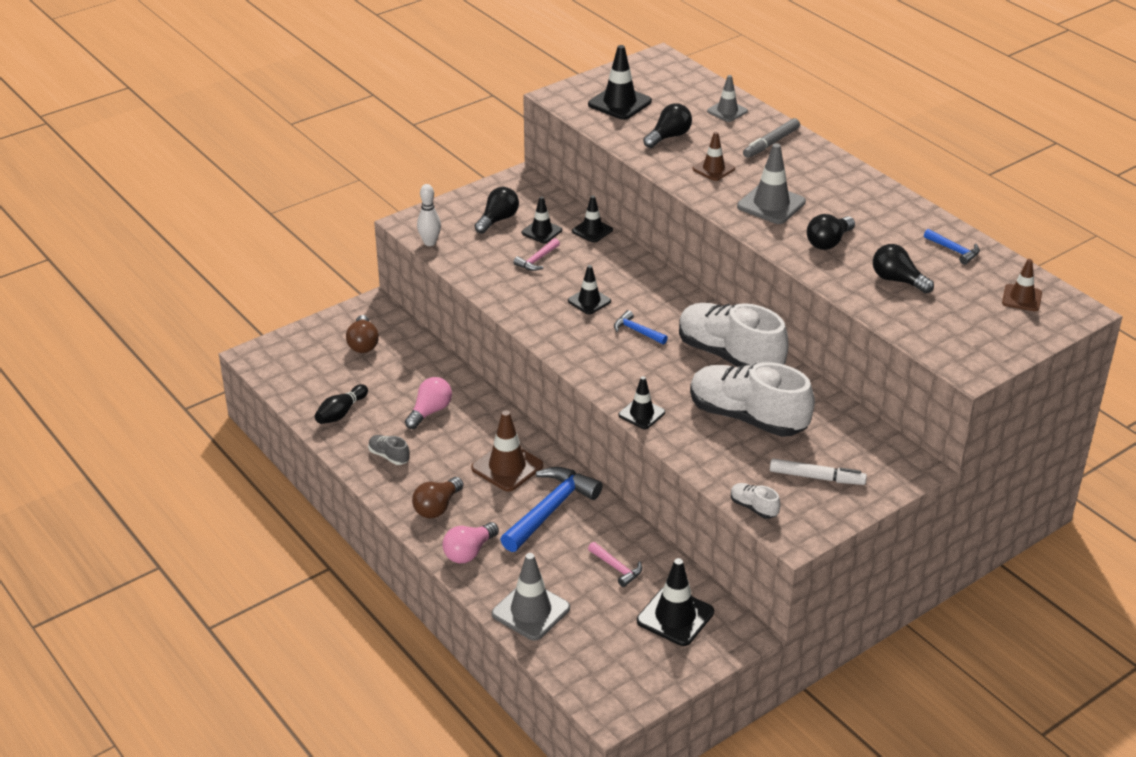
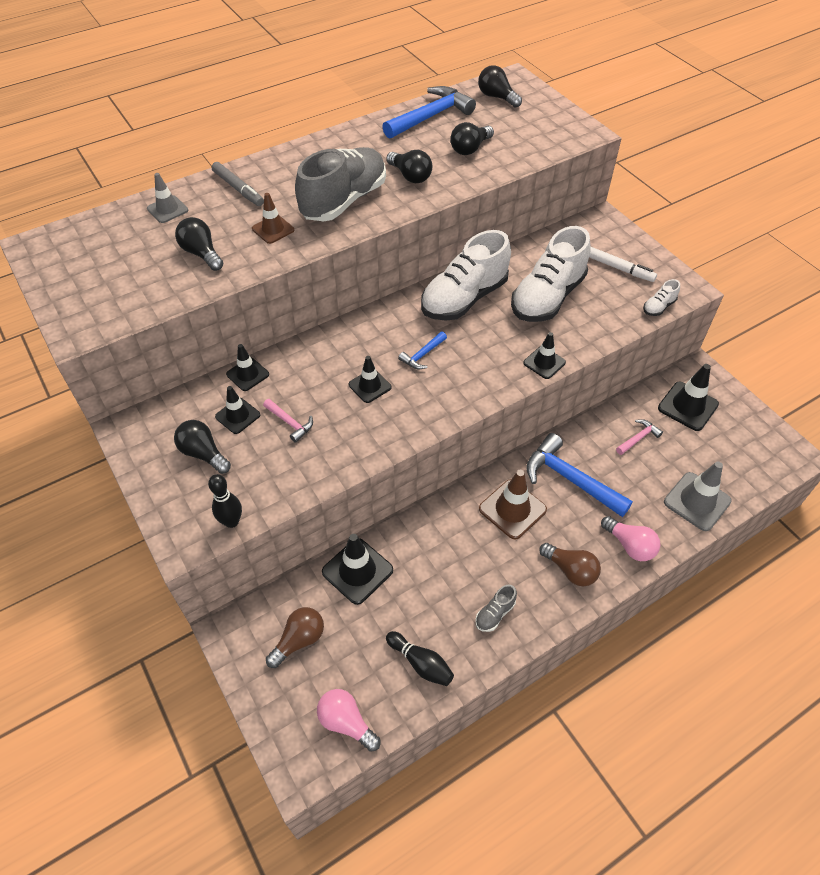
camera: 85 degrees left, 15 degrees up
brown light bulb [346,315,379,353] -> brown light bulb turned 45 degrees counterclockwise [266,607,324,668]
pink light bulb [405,377,452,429] -> pink light bulb moved to [317,689,380,752]
white bowling pin [417,184,441,246] -> black bowling pin [208,474,242,528]
black traffic cone [588,45,652,120] -> black traffic cone moved to [322,534,393,605]
grey traffic cone [737,143,806,224] -> grey shoe [295,147,386,221]
white marker [770,458,867,485] -> white marker turned 105 degrees clockwise [589,247,657,282]
blue hammer [924,229,980,265] -> blue hammer [382,86,476,139], size x2.03
brown traffic cone [1002,259,1042,311] -> black light bulb [478,65,522,108]

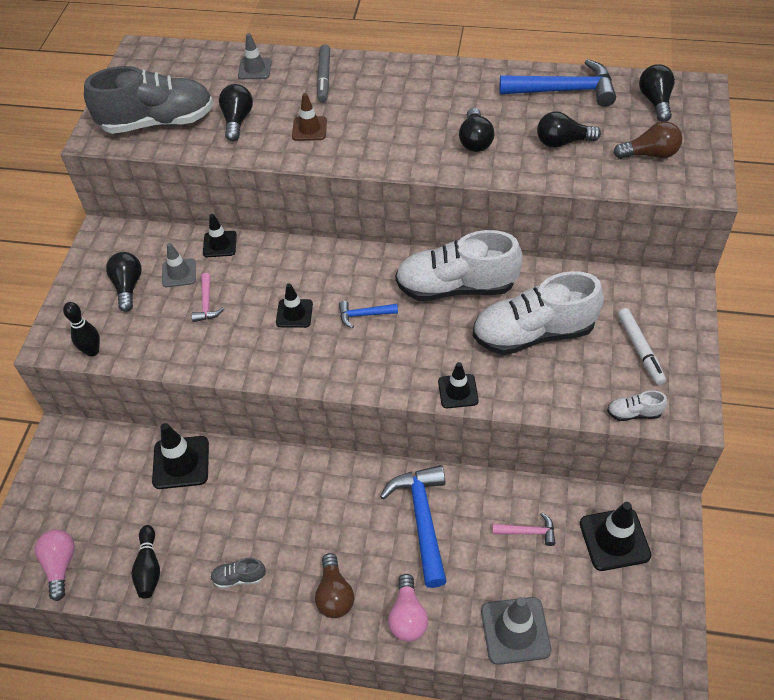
camera: 45 degrees right, 0 degrees up
black traffic cone [215,386,260,434] -> grey traffic cone [162,243,196,287]
brown light bulb [266,607,324,668] -> brown light bulb moved to [614,121,682,159]
grey shoe [295,147,386,221] -> grey shoe moved to [84,66,213,134]
brown traffic cone [479,470,547,539] -> none

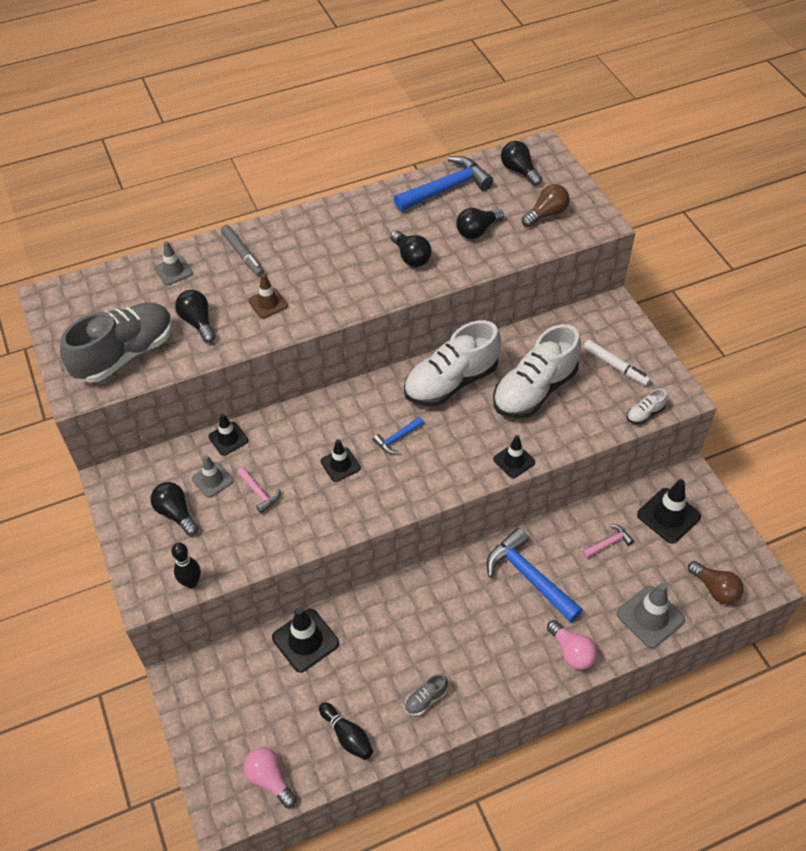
camera: 35 degrees left, 0 degrees up
brown light bulb [315,553,354,618] -> brown light bulb moved to [688,561,744,604]

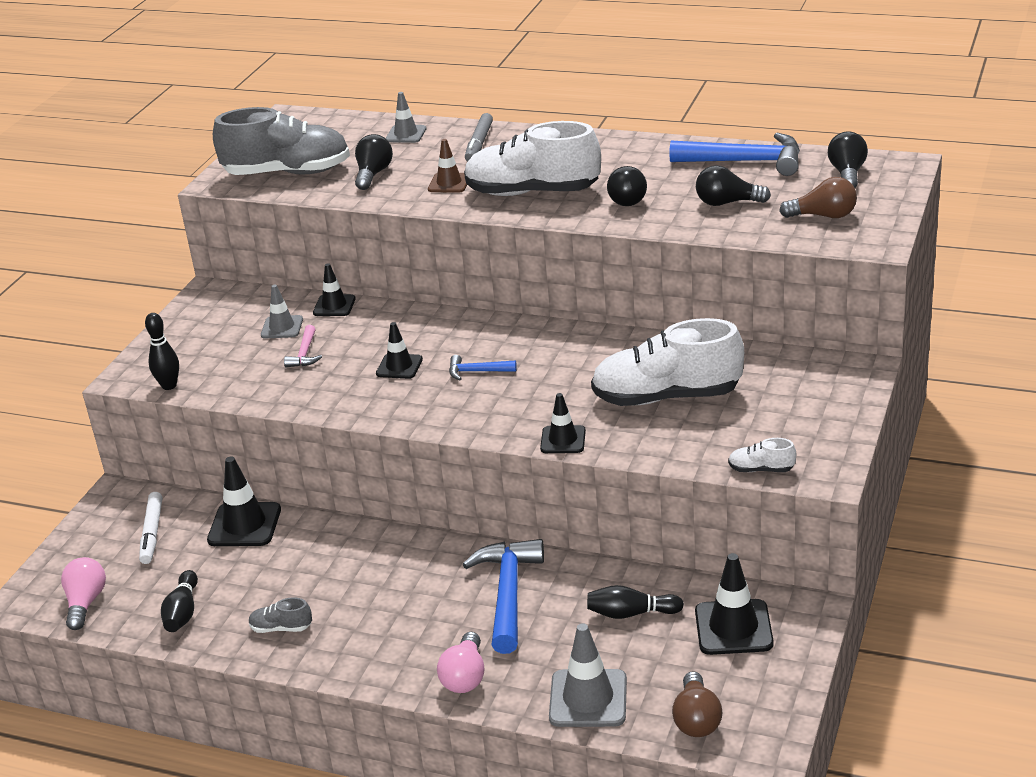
camera: 45 degrees right, 20 degrees down
black light bulb [151,482,198,536] -> none
white shoe [404,320,501,406] -> white shoe moved to [464,121,601,196]
pink hammer [582,524,634,559] -> black bowling pin [587,585,684,619]
white marker [583,340,651,386] -> white marker moved to [139,492,162,564]

